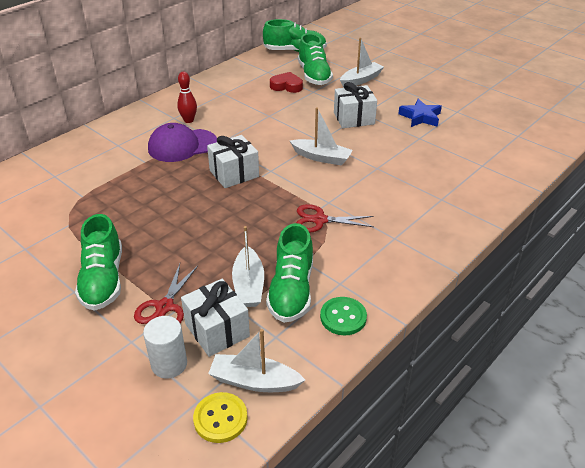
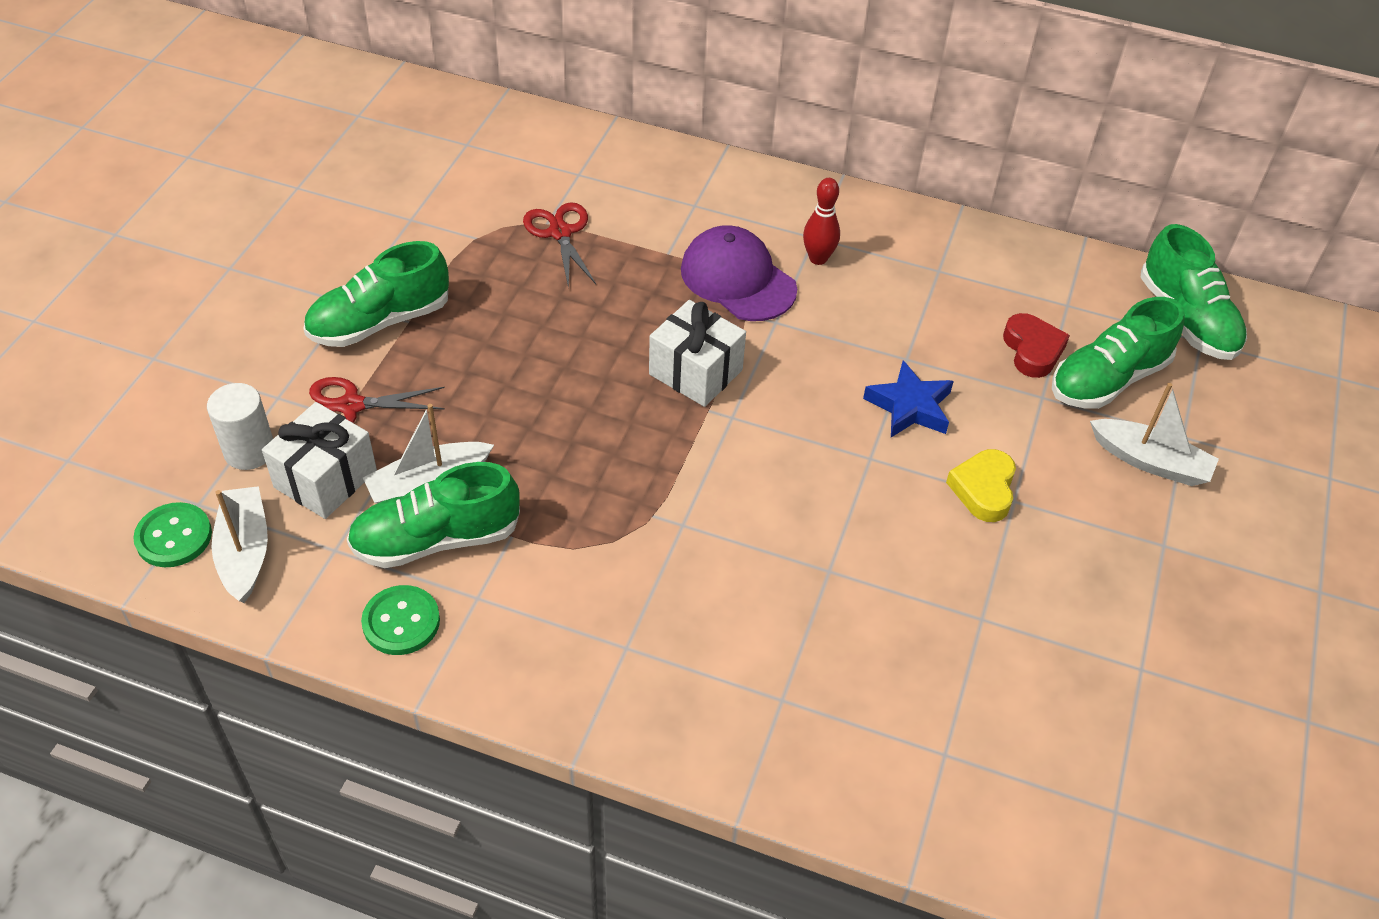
camera: 65 degrees right, 10 degrees up
yellow button [193,392,248,443] -> green button [133,502,212,567]
white boat [290,108,353,166] -> none
red scissors [296,204,374,233] -> red scissors moved to [523,202,596,289]
white gift [334,82,377,128] -> yellow heart [946,449,1016,522]
blue star [398,99,442,127] -> blue star moved to [863,360,954,437]

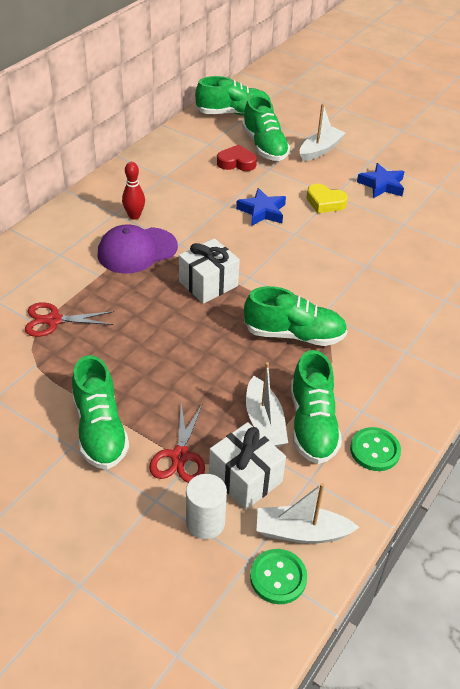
camera: 75 degrees left, 5 degrees down
none -> green shoe [244,286,347,346]
none -> blue star [357,163,405,198]

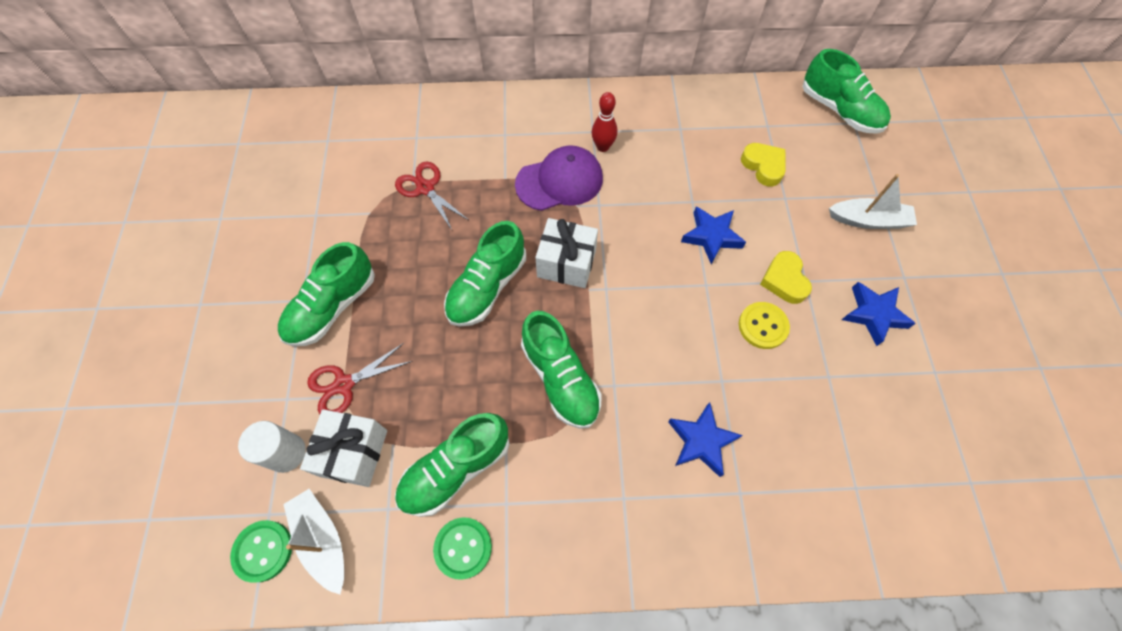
camera: 55 degrees right, 20 degrees up
purple cap [98,225,178,273] -> purple cap turned 135 degrees clockwise [515,146,603,211]
red heart [217,145,257,171] -> yellow heart [741,143,786,186]
green shoe [242,95,290,161] -> green shoe moved to [444,221,526,327]
white boat [246,362,288,447] -> none
none -> blue star [668,402,743,477]
none -> yellow button [739,302,790,349]

